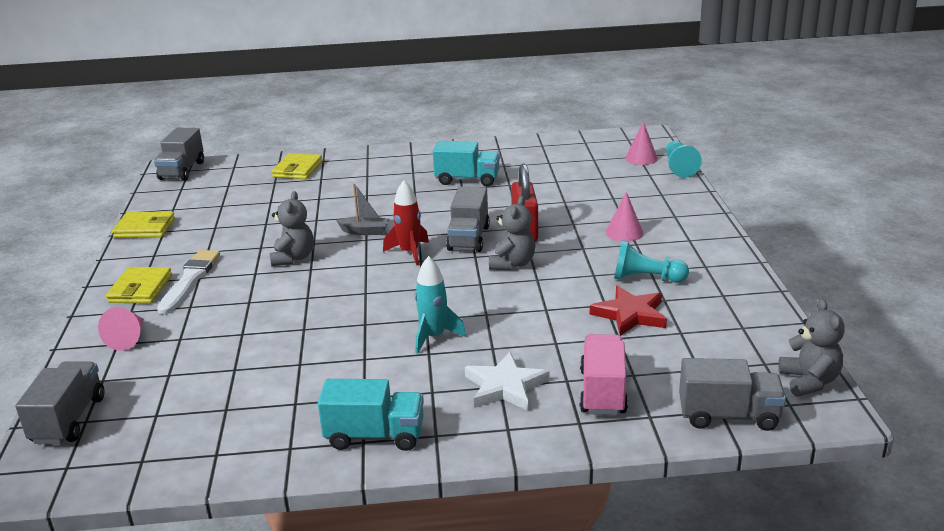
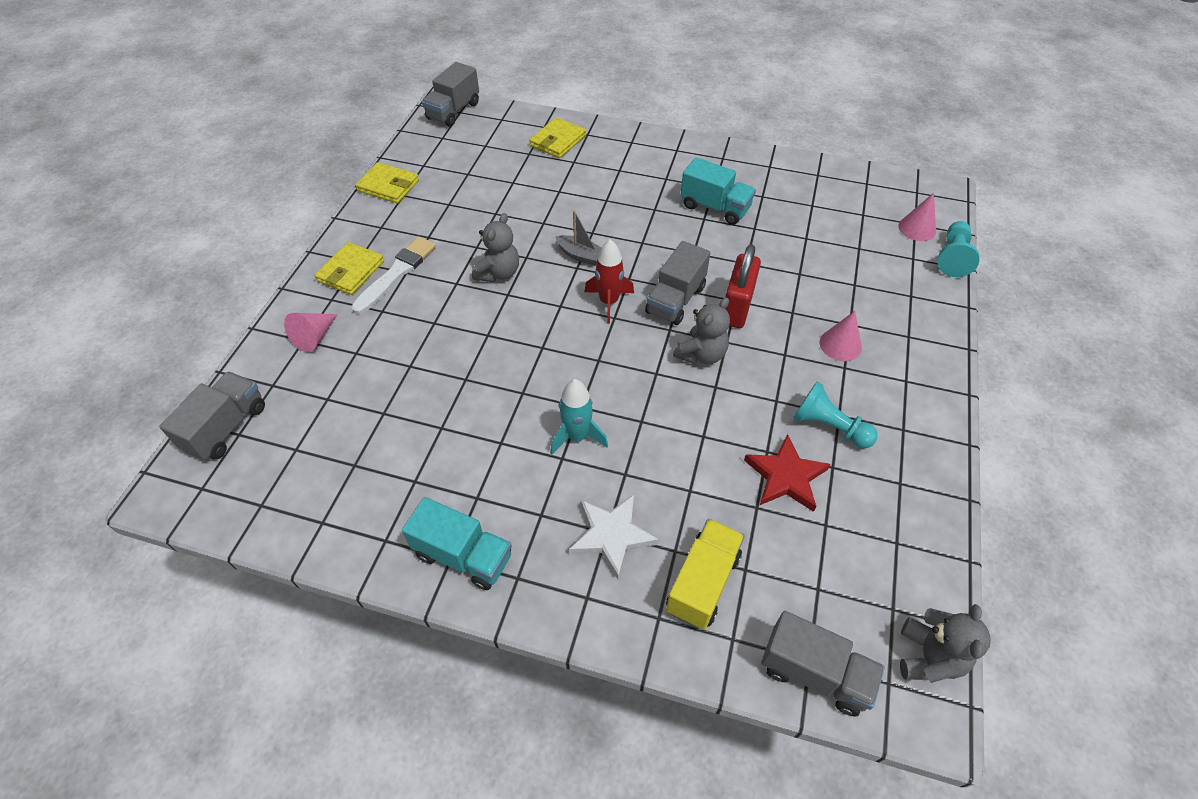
camera: 20 degrees right, 25 degrees up
pink truck [580,334,628,415] -> yellow truck [666,519,745,630]

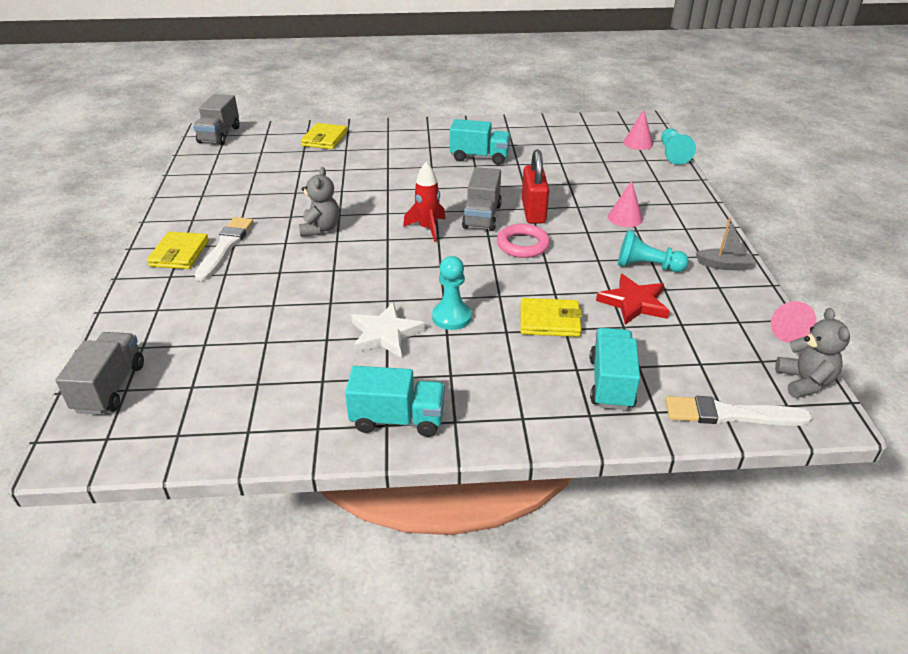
camera: 20 degrees left, 15 degrees down
pink cone [284,313,337,352] -> pink cone moved to [771,301,816,343]
yellow wallet [355,162,419,203] -> yellow wallet moved to [520,298,582,337]
turquoise rocket [550,379,608,454] -> turquoise pawn [432,256,472,330]
grey boat [556,210,601,266] -> grey boat moved to [696,218,754,271]
white star [569,495,659,579] -> white star moved to [351,302,425,358]
yellow truck [666,519,745,630] -> turquoise truck [590,328,640,410]
grey teddy bear [673,297,730,364] -> pink ring [497,224,550,258]
grey truck [761,611,885,717] -> white brush [665,396,812,426]

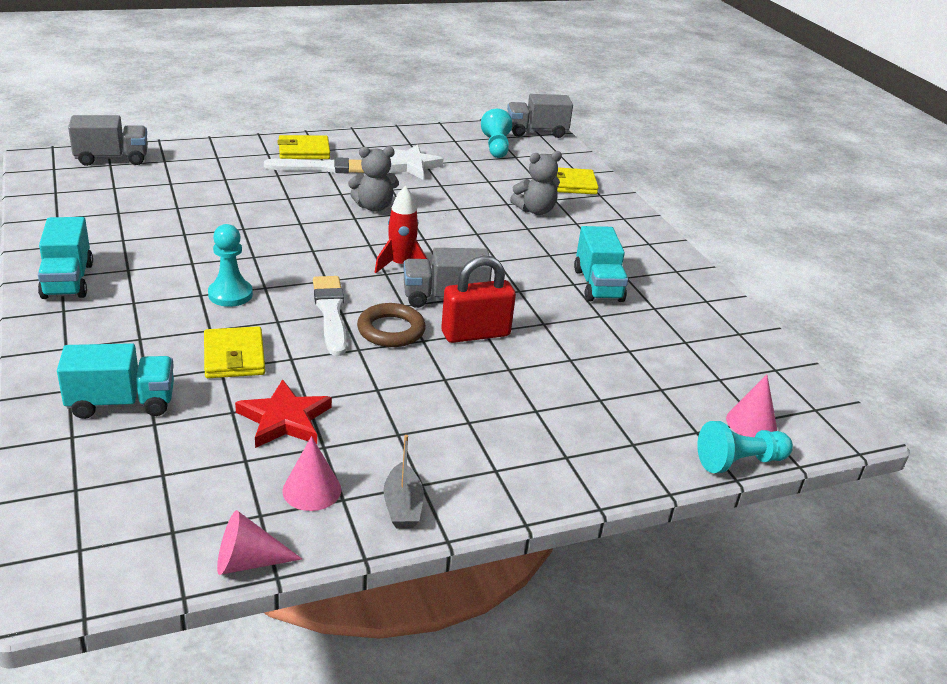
camera: 70 degrees right, 5 degrees down
white star [351,302,425,358] -> white star moved to [383,144,443,179]
pink ring [497,224,550,258] -> brown ring [357,303,426,347]
pink cone [608,181,643,227] -> pink cone moved to [282,436,341,511]
turquoise pawn [618,230,689,272] -> turquoise pawn moved to [481,109,512,158]
white brush [665,396,812,426] -> white brush moved to [313,276,347,356]
grey teddy bear [775,308,850,398] -> grey teddy bear moved to [510,151,562,215]

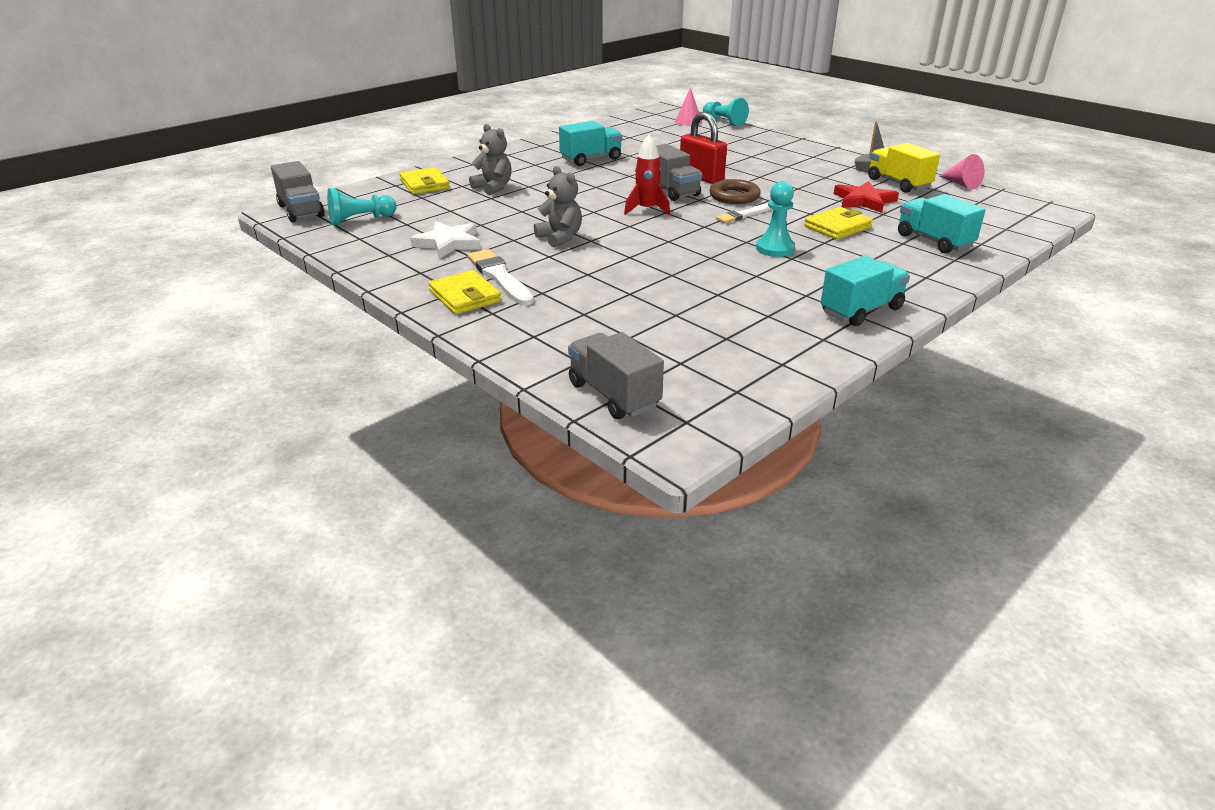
camera: 110 degrees left, 0 degrees up
pink cone [282,436,341,511] -> yellow truck [868,143,940,193]
white brush [313,276,347,356] -> white brush [716,203,772,223], size x0.65

